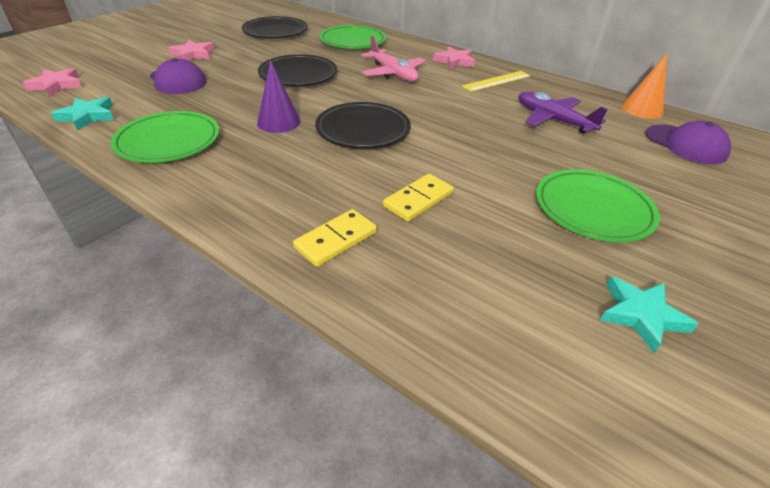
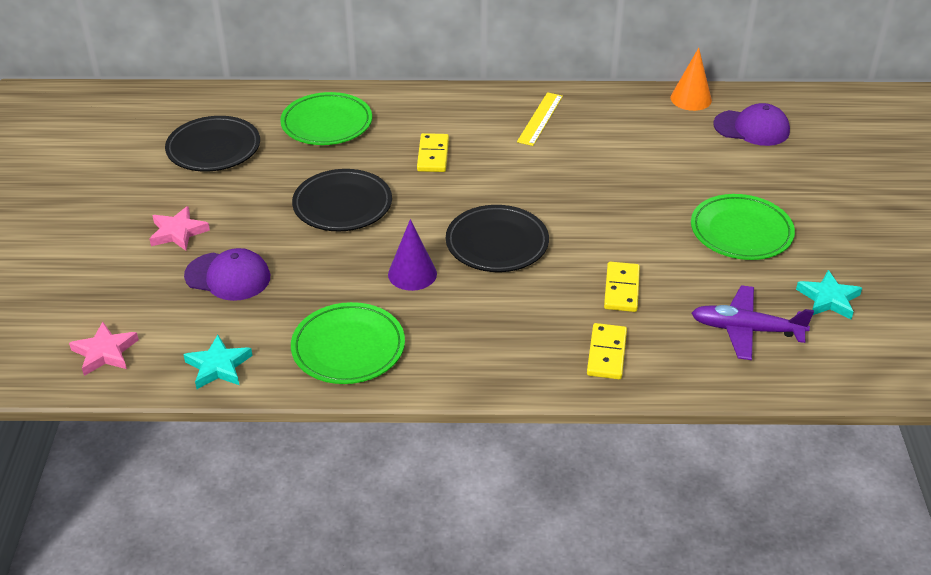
camera: 35 degrees left, 0 degrees up
pink plane [361,36,426,82] -> yellow domino [417,133,449,172]
pink star [433,46,475,69] -> none
purple plane [519,91,608,133] -> purple plane moved to [692,285,814,360]

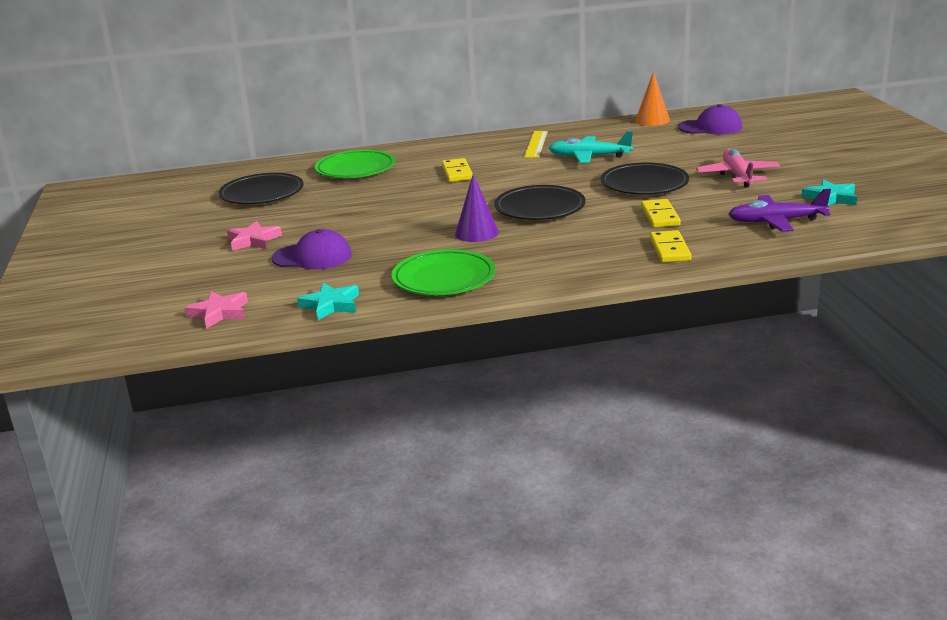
camera: 10 degrees left, 15 degrees down
black plate [292,169,392,231] -> black plate moved to [601,163,689,195]
green plate [691,194,795,260] -> pink plane [696,149,780,188]
none -> turquoise plane [549,131,633,163]

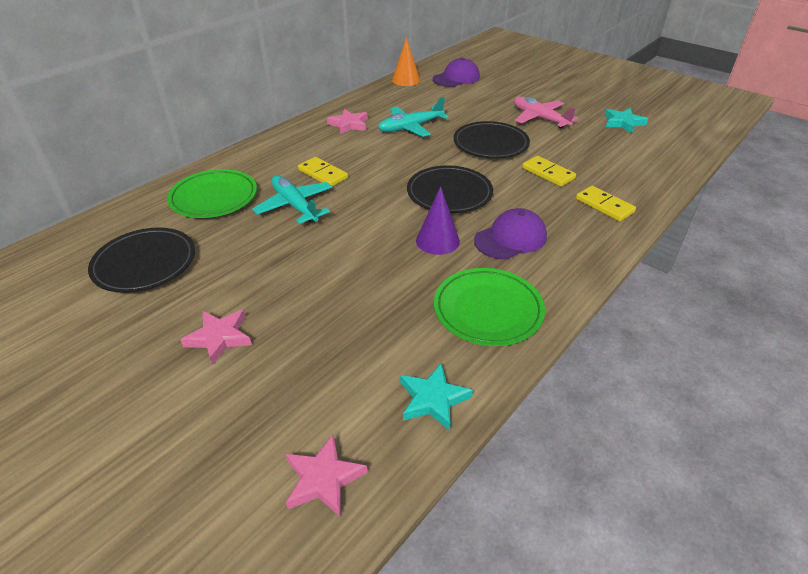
camera: 40 degrees left, 15 degrees up
purple cap [272,229,352,269] -> purple cap moved to [474,208,547,259]
yellow ruler [524,131,548,158] -> pink star [327,109,368,134]
purple plane [728,189,831,232] -> none
none -> turquoise plane [252,175,332,224]

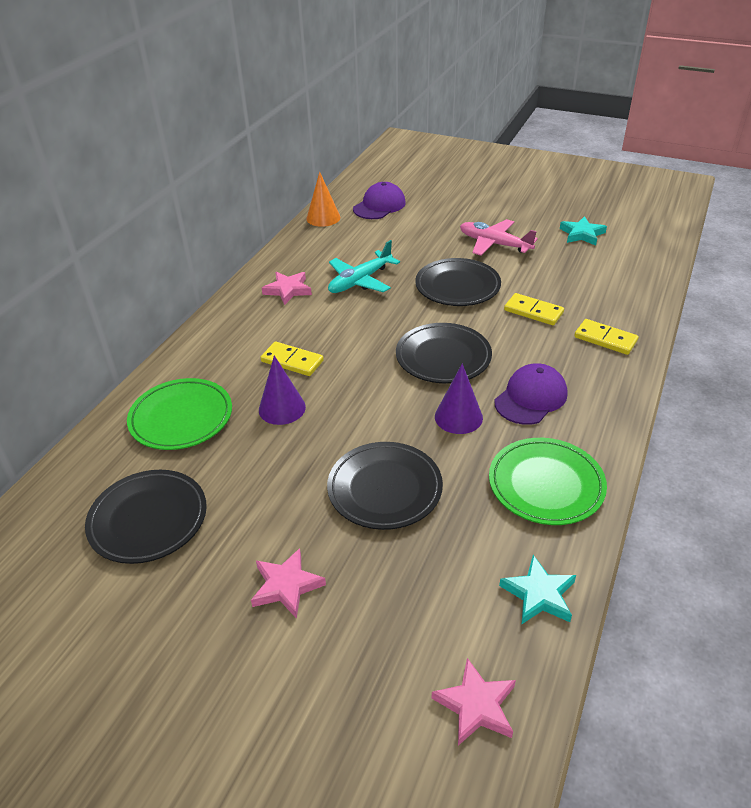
camera: 15 degrees left, 0 degrees up
turquoise plane [252,175,332,224] -> purple cone [259,355,306,425]
none -> black plate [327,442,443,530]

